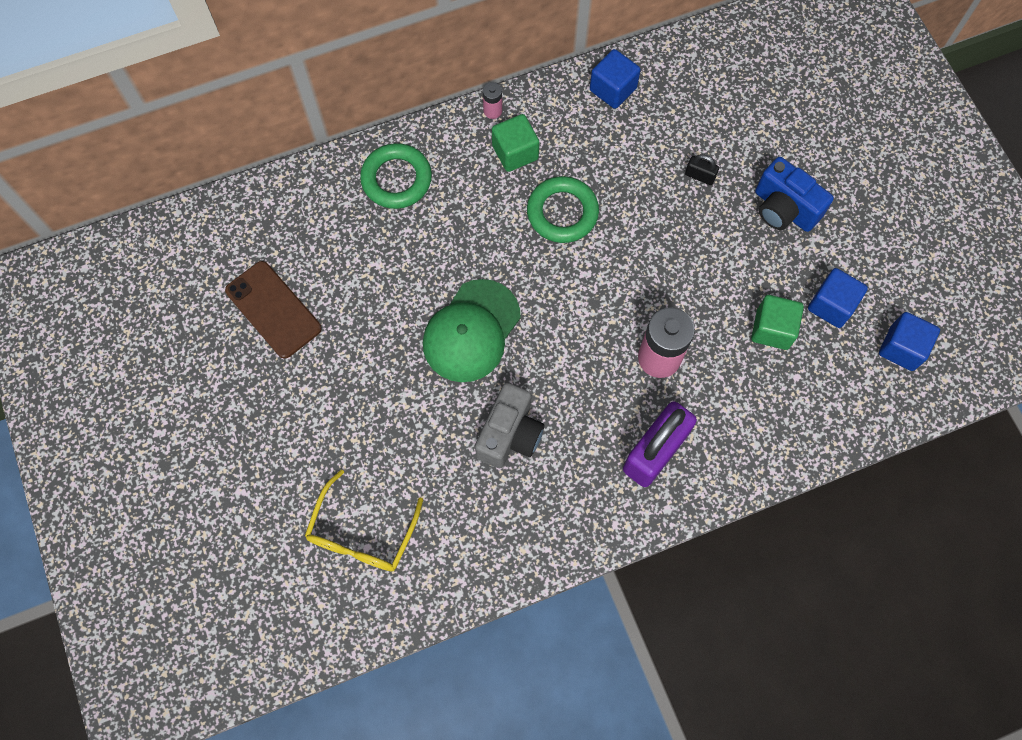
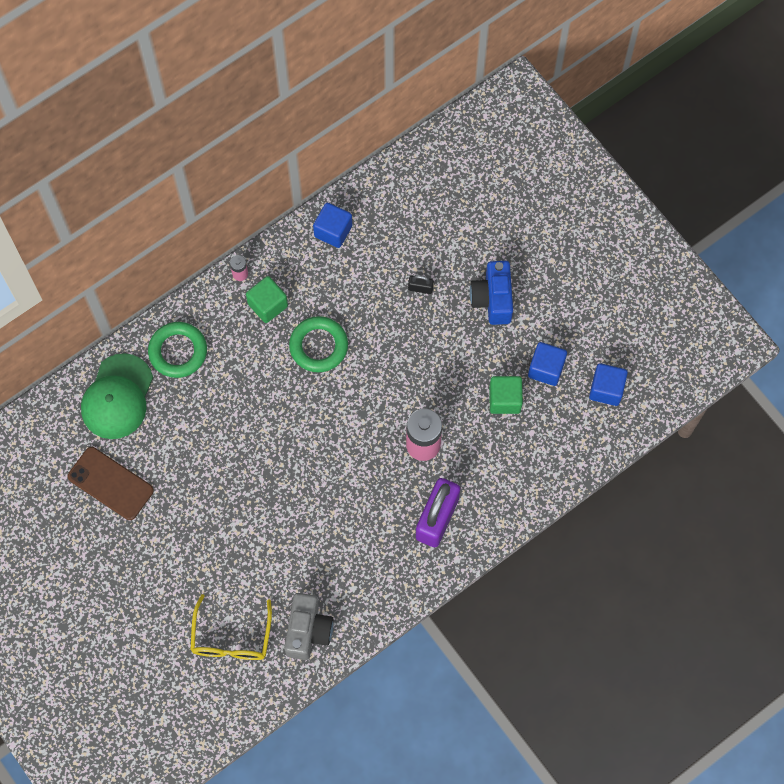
camera: 15 degrees left, 0 degrees up
green cap [423,279,521,382] -> green cap moved to [81,353,153,439]
grey camera [475,383,544,468] -> grey camera moved to [284,593,333,660]
blue camera [755,157,834,232] -> blue camera turned 60 degrees clockwise [470,261,513,325]

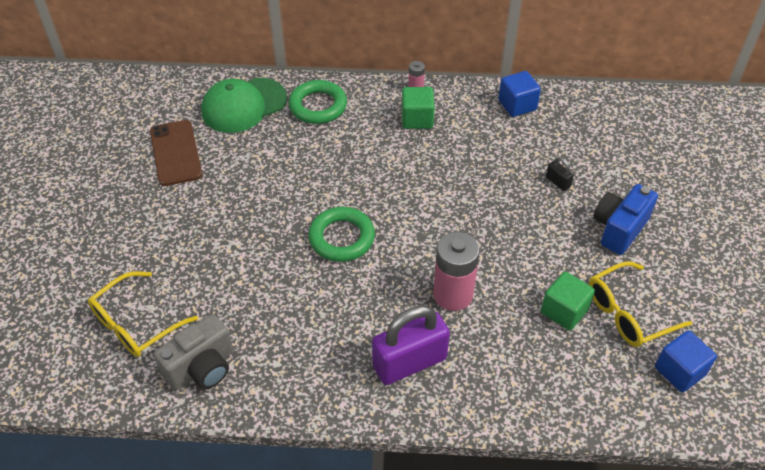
camera: 40 degrees right, 20 degrees down
green ring [289,316,348,372] -> green ring moved to [308,207,375,262]
blue cube [528,342,567,386] -> yellow glasses [589,261,692,347]

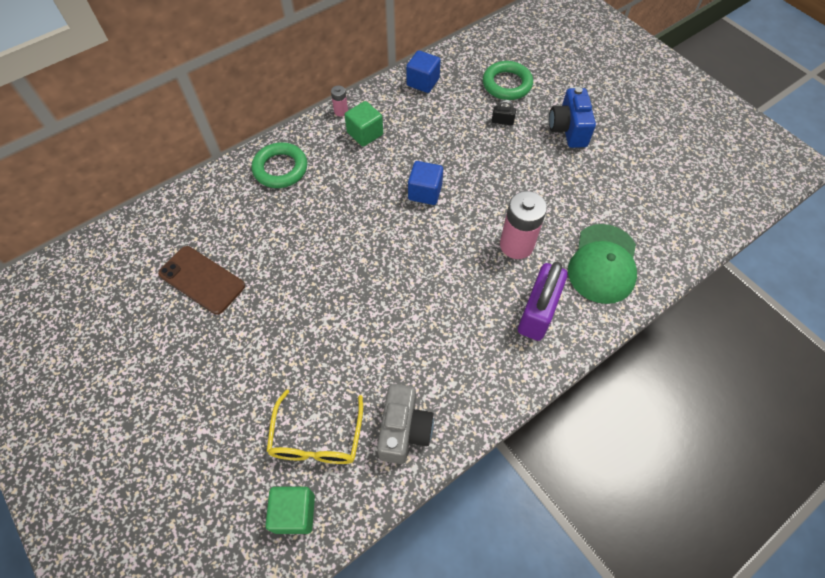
camera: 40 degrees left, 10 degrees up
green cap [201,78,287,133] -> green cap moved to [568,224,637,304]
green ring [308,207,375,262] -> green ring moved to [483,61,533,100]
green cube [541,271,595,330] -> green cube moved to [265,487,315,534]
yellow glasses [589,261,692,347] -> none
blue cube [655,330,717,392] -> blue cube moved to [408,161,443,205]

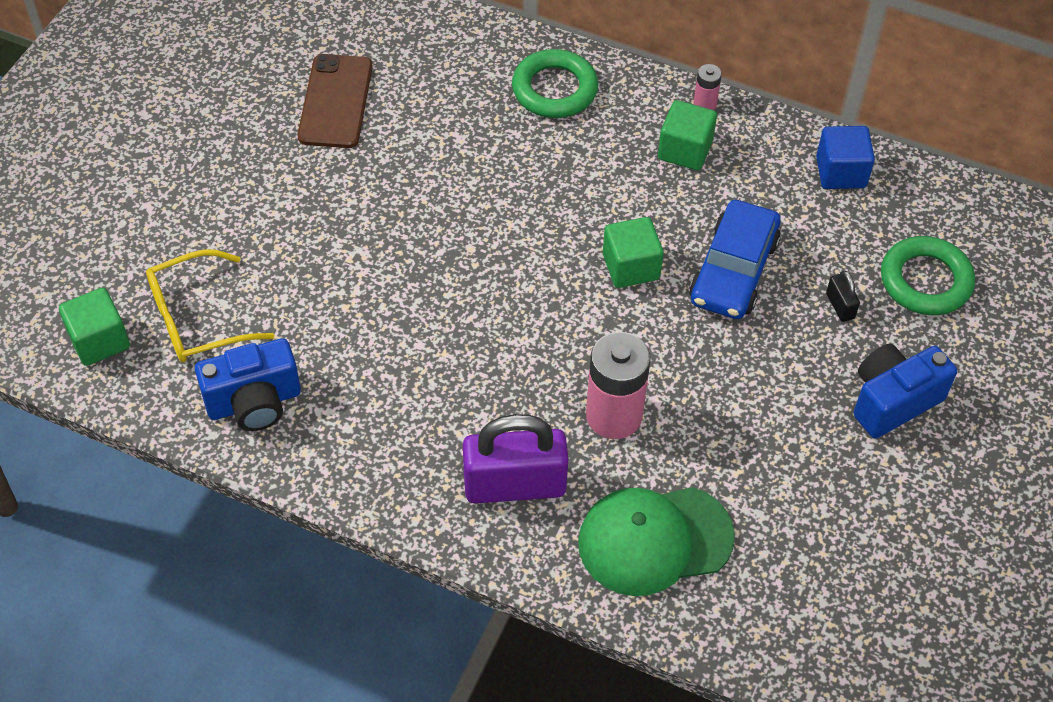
camera: 60 degrees right, 5 degrees down
grey camera [377,384,434,464] -> blue camera [195,338,301,431]
blue cube [408,161,443,205] -> green cube [603,217,664,288]
none -> blue car [689,200,781,319]

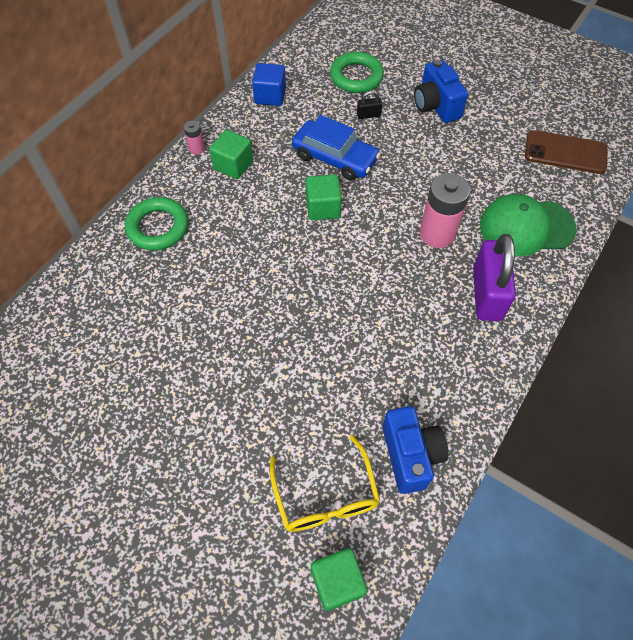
camera: 80 degrees left, 5 degrees up
brown phone [298,54,373,148] -> brown phone moved to [525,130,608,174]
green cap [578,487,735,596] -> green cap turned 90 degrees clockwise [480,194,577,256]

